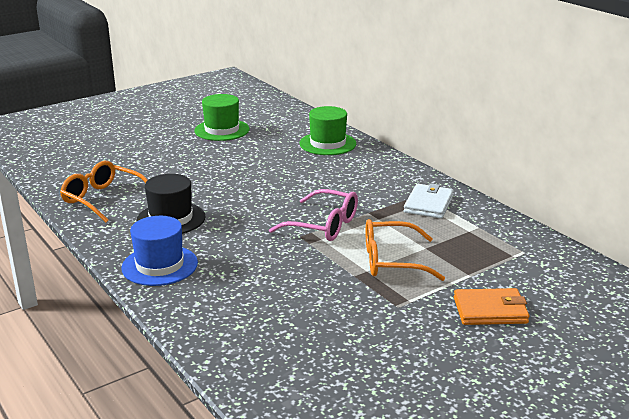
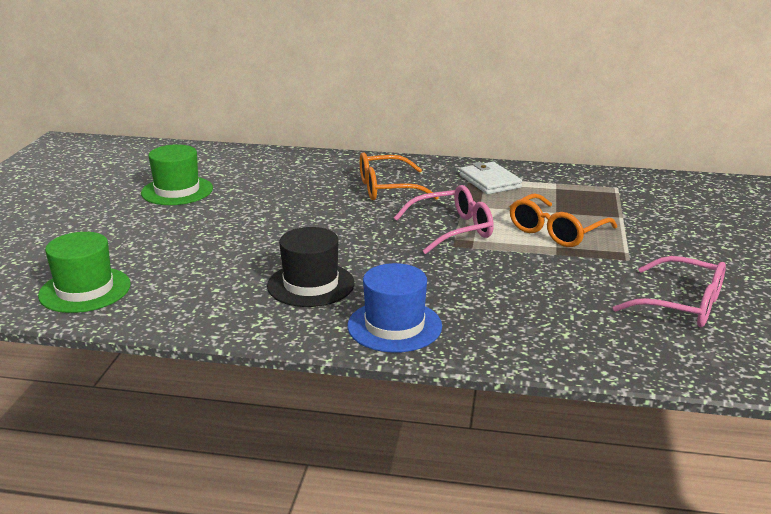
camera: 45 degrees left, 0 degrees up
orange glasses [60,161,148,222] -> orange glasses moved to [360,152,439,200]
green hat [300,106,356,155] -> green hat moved to [38,232,131,313]
orange wallet [454,288,529,325] -> none
none -> pink glasses [613,256,726,327]

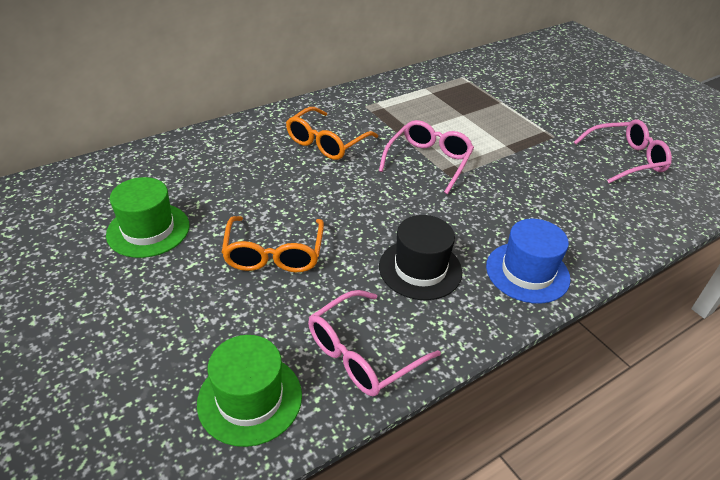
camera: 45 degrees left, 15 degrees up
white wallet [460,162,522,194] -> none
orange glasses [510,193,617,247] -> orange glasses moved to [221,216,324,272]
none -> pink glasses [308,290,441,396]

